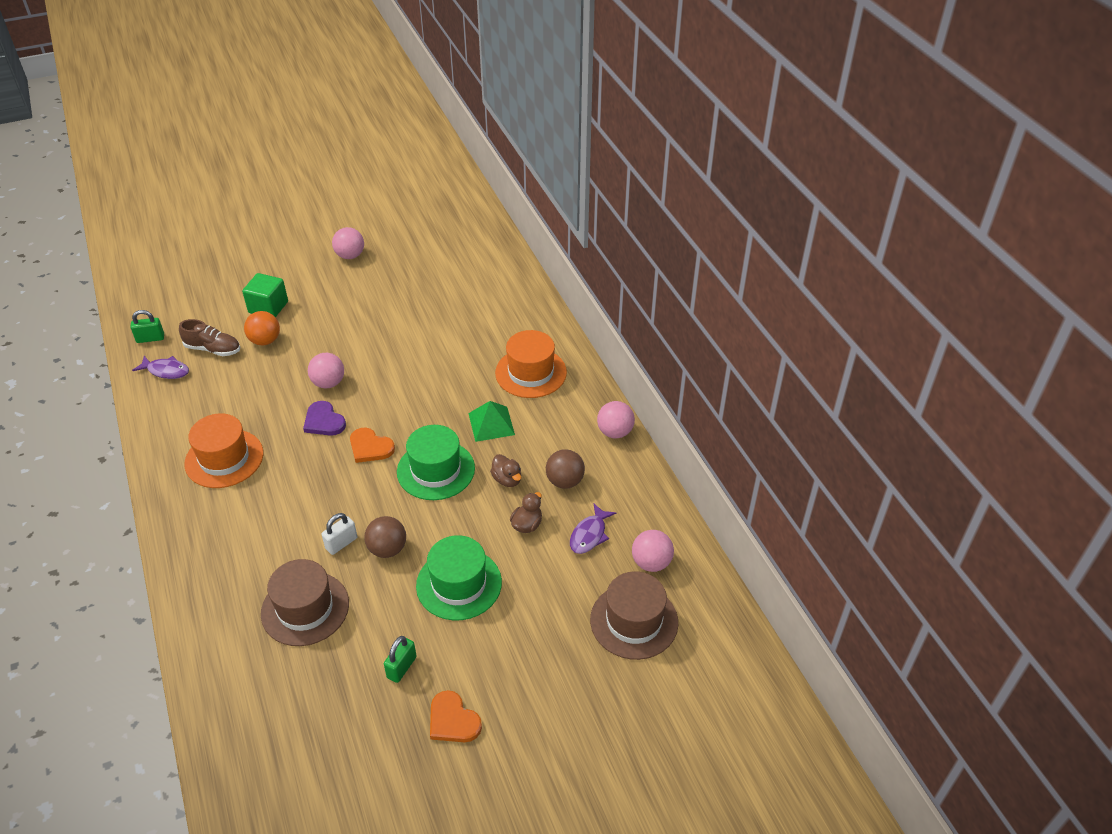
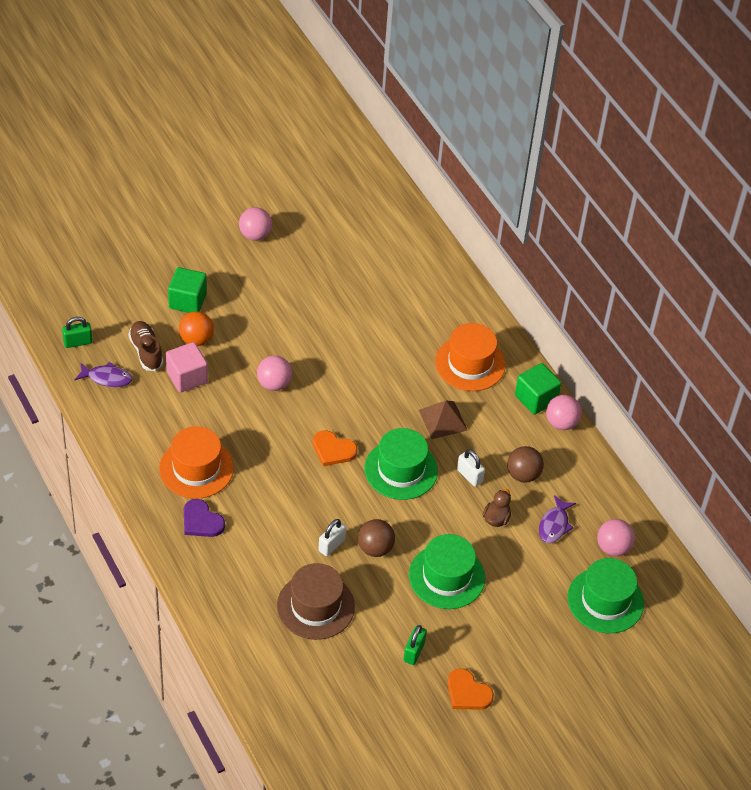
camera: 10 degrees left, 5 degrees up
brown shoe [179,319,240,356] -> brown shoe turned 120 degrees counterclockwise [128,321,164,371]
purple heart [303,401,346,436] -> purple heart moved to [184,499,225,537]
green pyramid [468,401,515,442] -> brown pyramid [419,400,468,439]
brown duck [490,454,521,487] -> white padlock [457,449,485,487]
brown hat [590,571,678,660] -> green hat [567,558,644,633]
none -> pink cube [166,342,208,393]
none -> green cube [515,363,561,415]

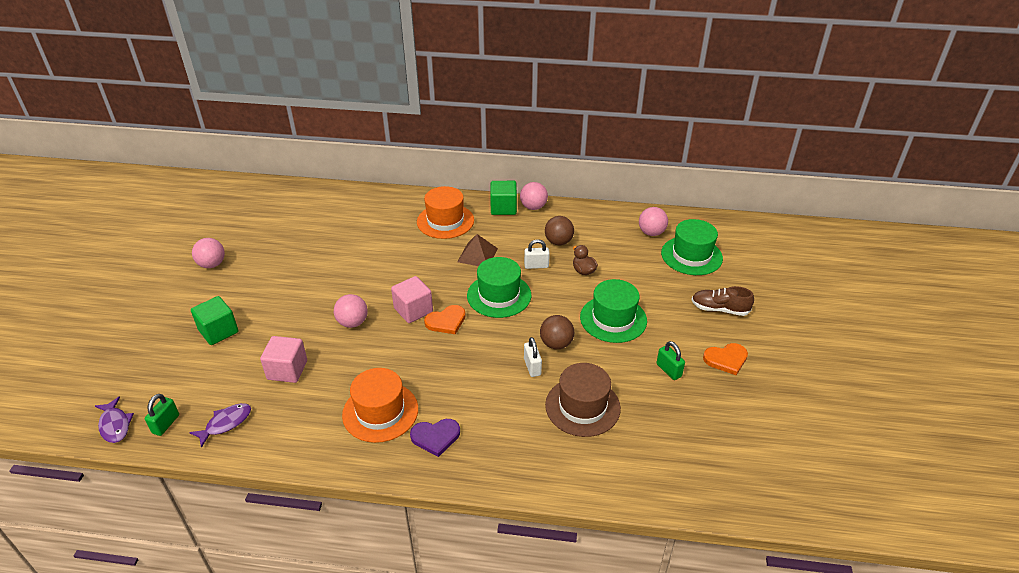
camera: 50 degrees left, 10 degrees down
brown shoe [128,321,164,371] -> brown shoe moved to [691,286,754,316]
orange ball [179,311,214,346] -> none
purple fish [539,495,576,543] -> purple fish moved to [95,396,134,443]
none -> pink cube [391,276,433,323]

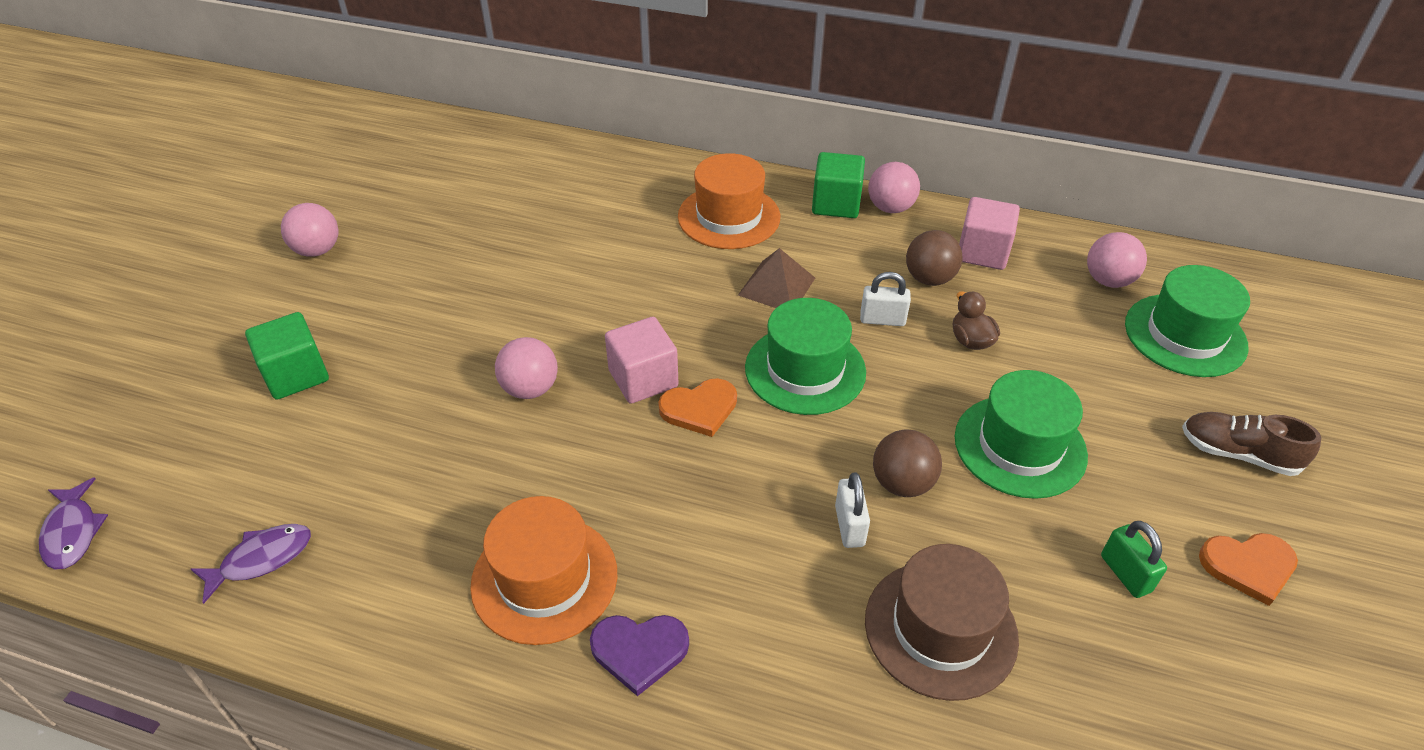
camera: 10 degrees right, 5 degrees up
green padlock [145,394,179,436] -> none
pink cube [260,336,307,383] -> pink cube moved to [959,197,1020,270]

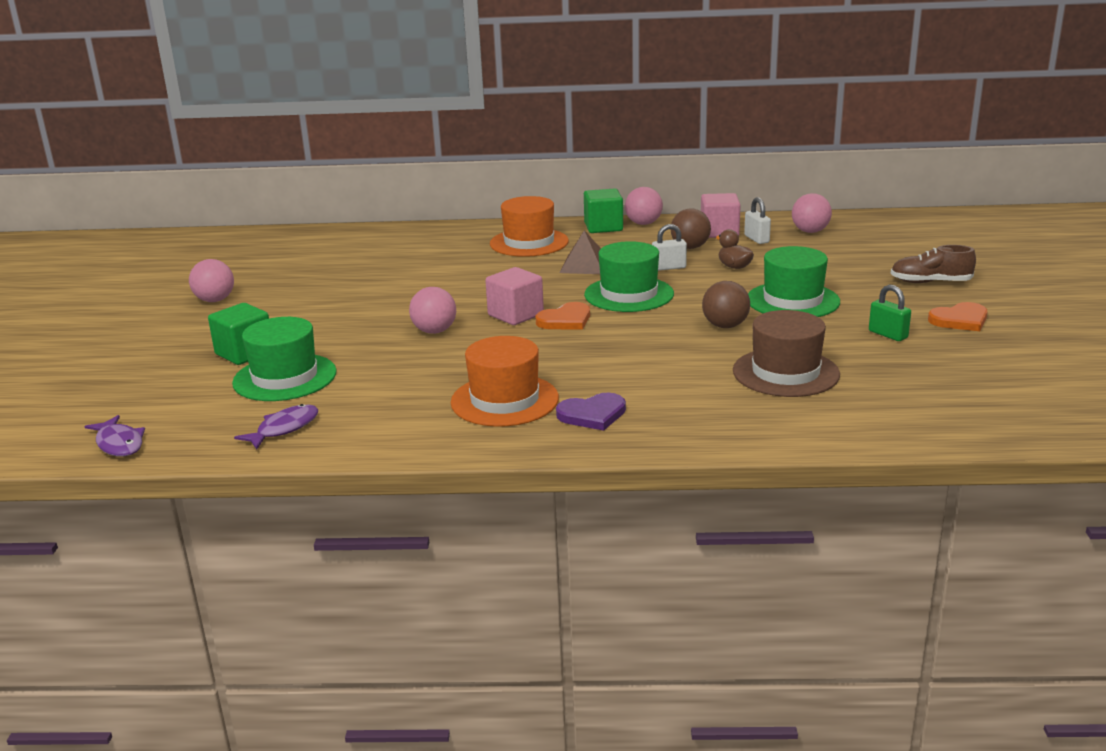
camera: 15 degrees left, 20 degrees down
white padlock [835,472,870,548] -> white padlock moved to [744,197,771,244]
green hat [1125,265,1250,377] -> green hat moved to [232,317,337,401]

